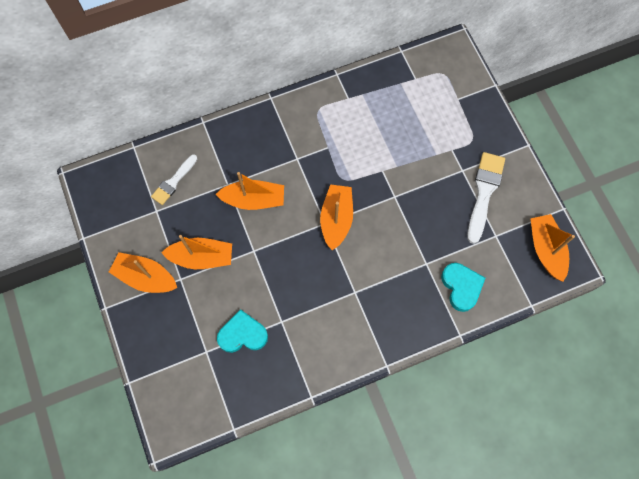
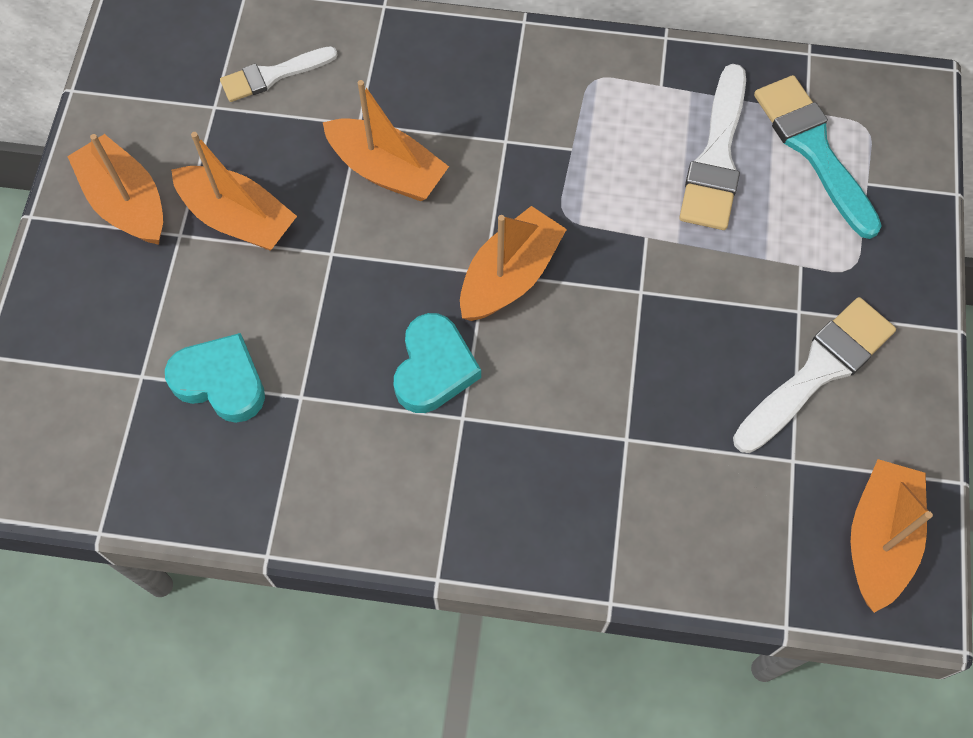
camera: 30 degrees right, 5 degrees down
turquoise heart [441,263,485,312] -> turquoise heart moved to [394,313,481,413]
none -> white brush [679,64,746,230]
none -> turquoise brush [754,75,882,239]

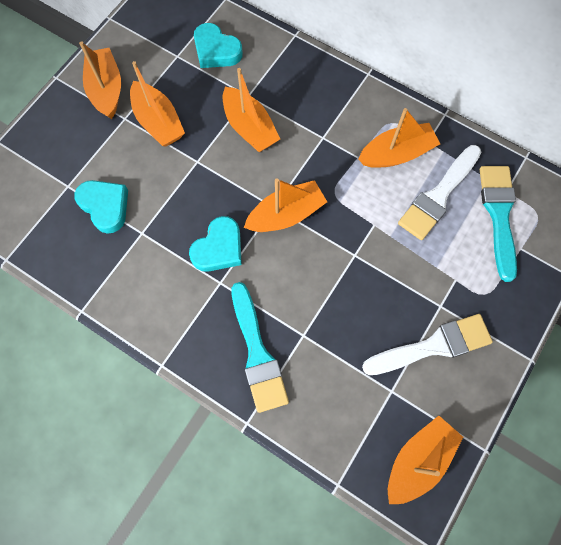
camera: 25 degrees right, 5 degrees up
white brush [220,46,338,102] -> turquoise heart [194,23,243,68]
none -> turquoise brush [231,282,289,413]
none -> orange boat [359,108,440,168]

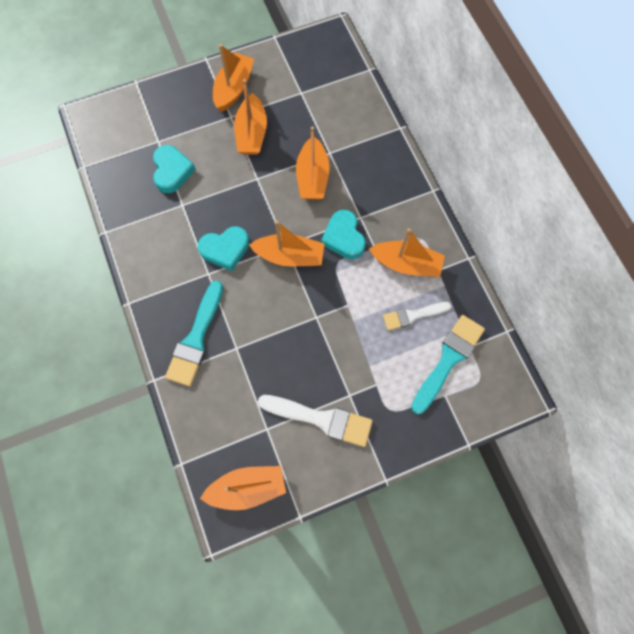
camera: 35 degrees right, 0 degrees up
turquoise heart [194,23,243,68] -> turquoise heart moved to [321,209,366,259]
white brush [398,145,481,240] -> white brush [383,302,452,331], size x0.64

